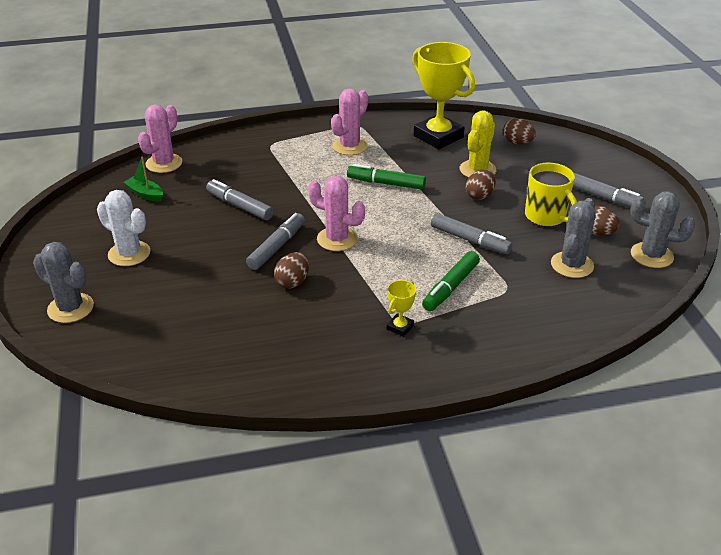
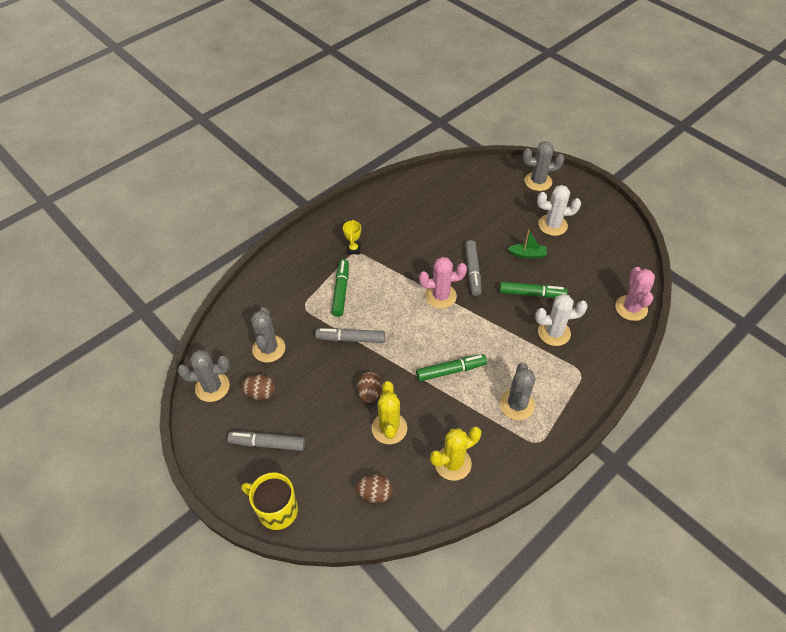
camera: 150 degrees right, 15 degrees up
green boat [124,156,163,202] -> green boat moved to [508,230,547,259]
grey marker [206,179,274,220] -> green marker [499,282,568,298]
brown egg [274,252,309,288] -> none
pink cactus [331,88,368,155] -> grey cactus [500,363,536,420]
yellow trophy [412,42,475,149] -> yellow cactus [430,427,481,481]
yellow mug [525,163,577,226] -> yellow mug moved to [241,472,298,530]
none -> white cactus [535,294,588,346]

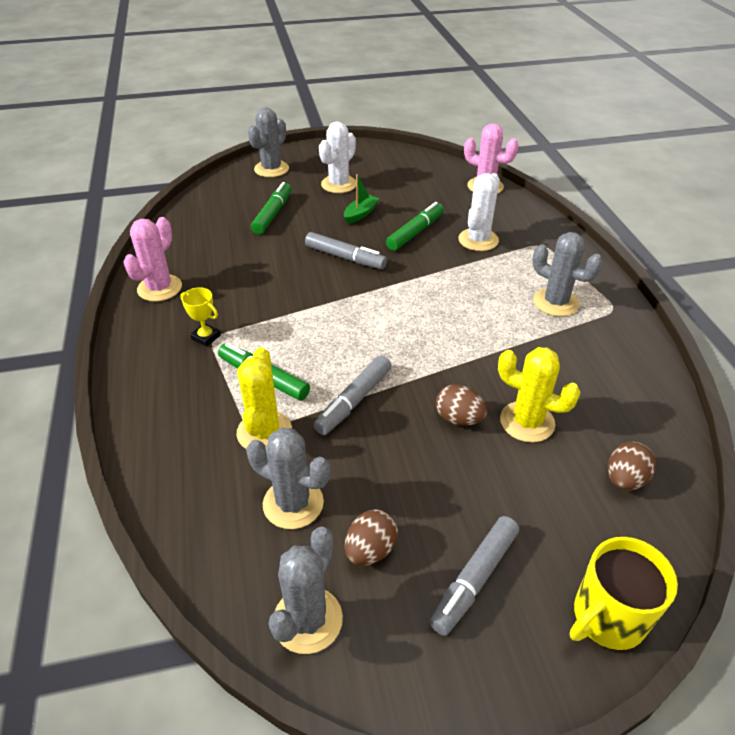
camera: 60 degrees left, 10 degrees down
green marker [416,354,487,381] -> green marker moved to [251,182,291,234]
pink cactus [419,257,467,309] -> pink cactus moved to [124,217,182,302]
yellow cactus [430,427,481,481] -> yellow cactus moved to [236,347,292,449]

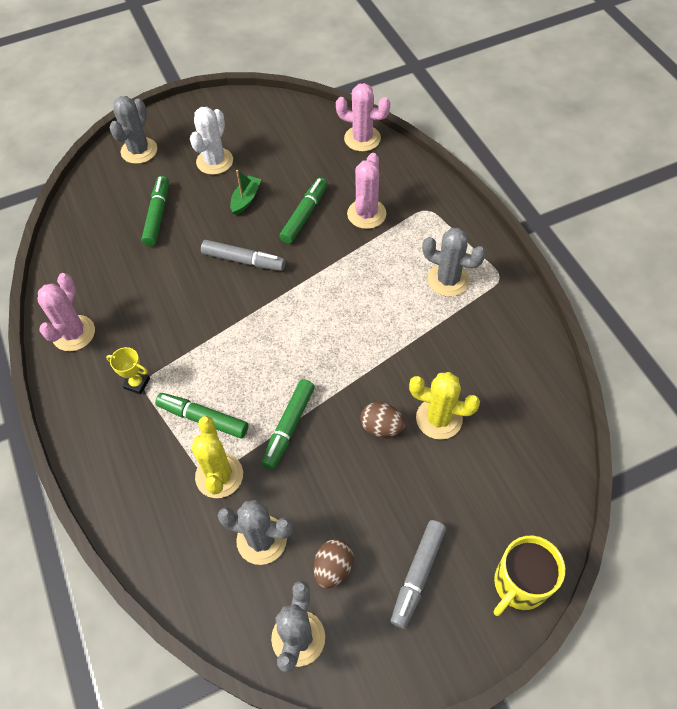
camera: 10 degrees left, 15 degrees up
grey marker [314,355,392,435] -> green marker [261,379,315,470]
white cactus [458,173,500,251] -> pink cactus [347,153,386,229]
brown egg [608,442,656,491] -> none

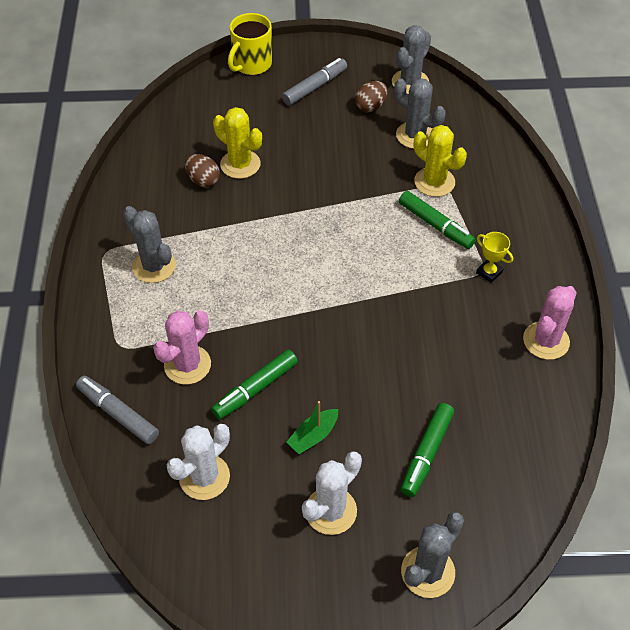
camera: 160 degrees left, 5 degrees down
yellow cactus [191,416,243,498] -> yellow cactus turned 60 degrees counterclockwise [414,125,467,197]
grey marker [201,240,285,271] -> grey marker moved to [76,376,159,444]
green marker [261,379,315,470] -> none
pink cactus [336,83,390,152] -> none
brown egg [360,402,405,437] -> brown egg moved to [185,154,220,187]
yellow mug [494,536,565,616] -> yellow mug turned 150 degrees clockwise [228,13,272,75]
none -> white cactus [166,424,230,500]

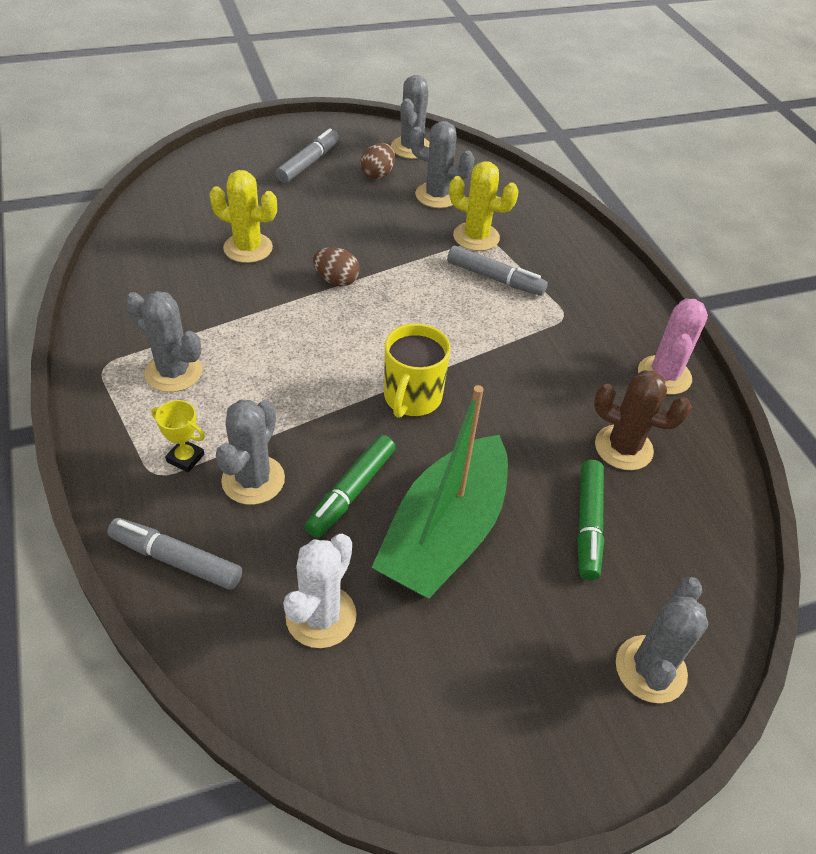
camera: 20 degrees left, 5 degrees down
pink cactus [153,310,211,384] -> grey cactus [216,400,285,505]
brown egg [185,154,220,187] -> brown egg moved to [313,247,360,286]
yellow mug [228,13,272,75] -> yellow mug moved to [384,323,451,418]
green boat [286,401,338,454] -> green boat [371,385,508,598], size x2.49
white cactus [302,451,362,535] -> none
green marker [399,191,476,249] -> grey marker [447,246,548,296]
yellow trophy [476,232,513,283] -> yellow trophy moved to [151,400,205,472]
none -> brown cactus [594,370,691,470]

